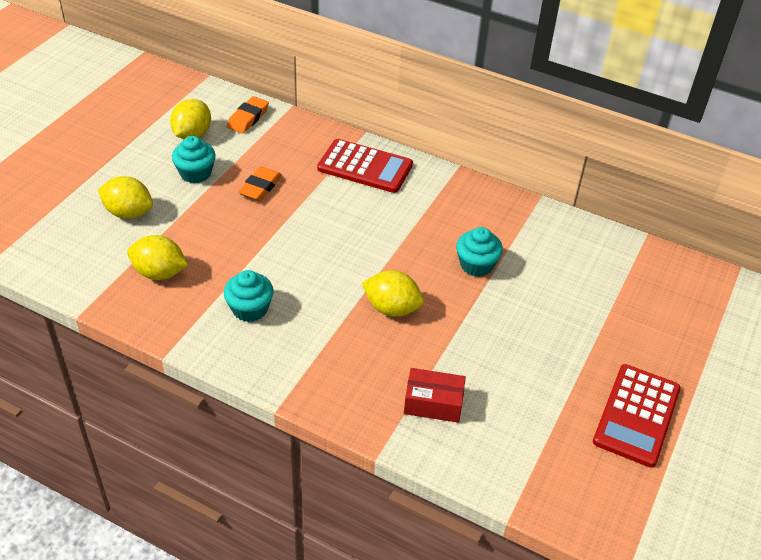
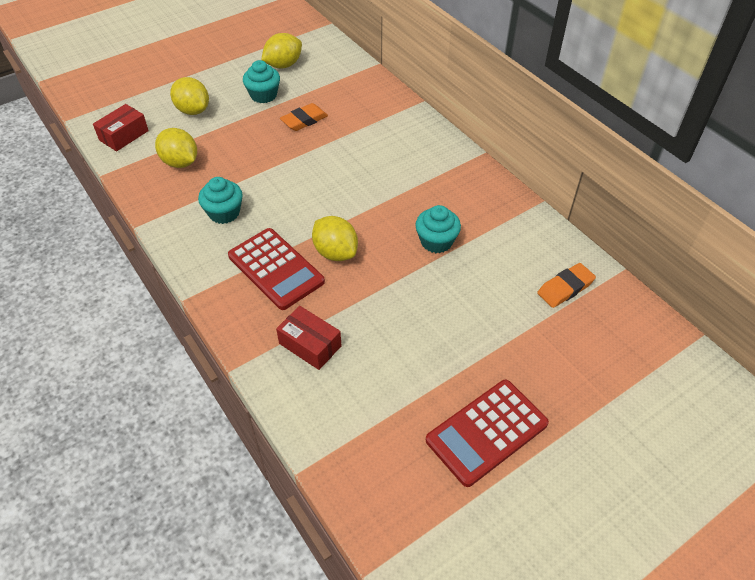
camera: 30 degrees right, 5 degrees up
orange eraser [227,96,269,134] -> orange eraser moved to [537,263,596,308]
red calculator [317,139,413,193] -> red calculator moved to [228,228,325,310]
none -> red box [93,104,149,151]

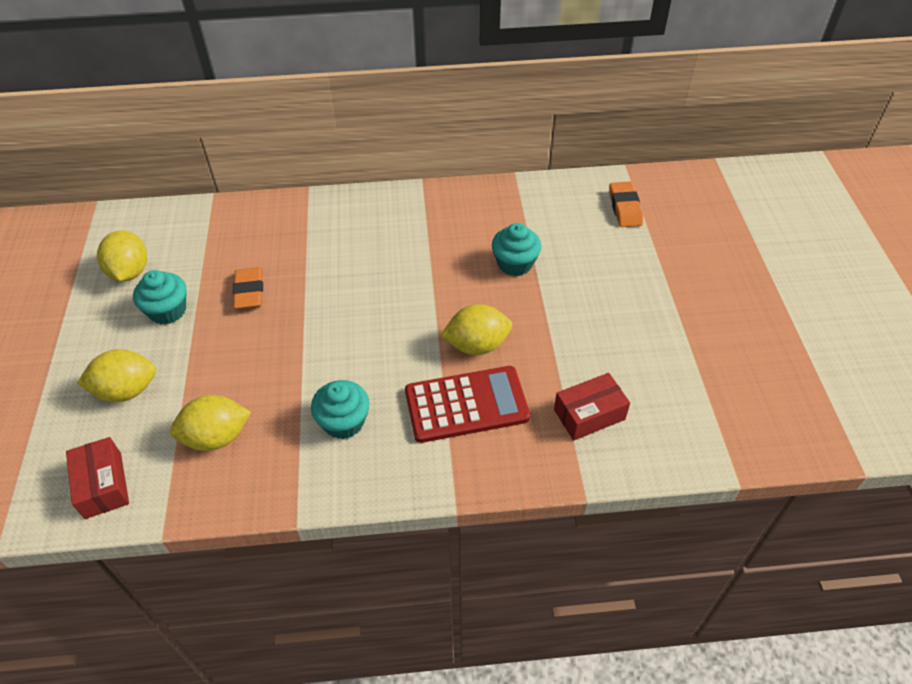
camera: 60 degrees left, 0 degrees up
red calculator [426,380,549,487] -> none

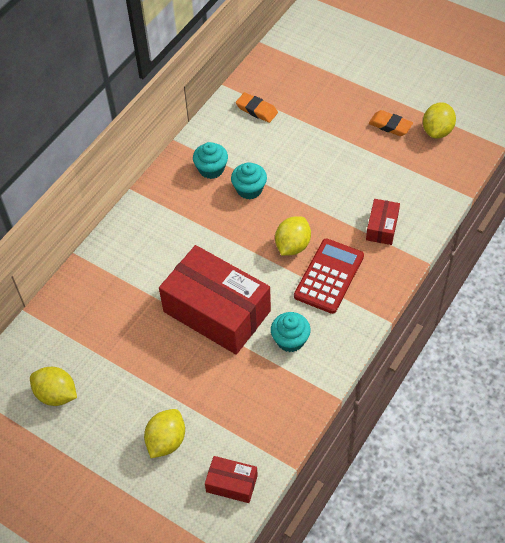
camera: 50 degrees left, 5 degrees up
turquoise cupcake [133,270,186,325] -> turquoise cupcake moved to [193,142,228,179]
yellow lemon [170,395,251,451] -> yellow lemon moved to [423,102,456,139]
orange eraser [233,267,263,309] -> orange eraser moved to [369,110,413,136]
none -> red box [159,245,271,355]

